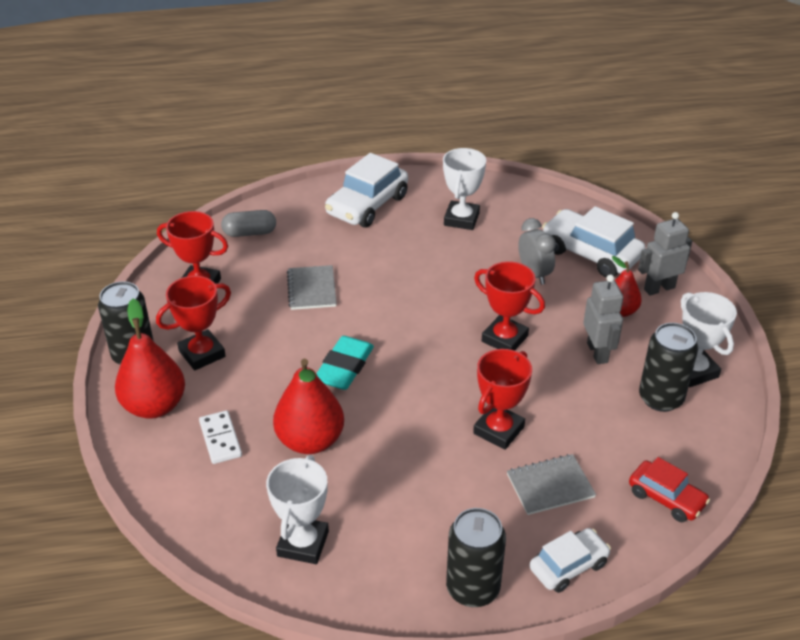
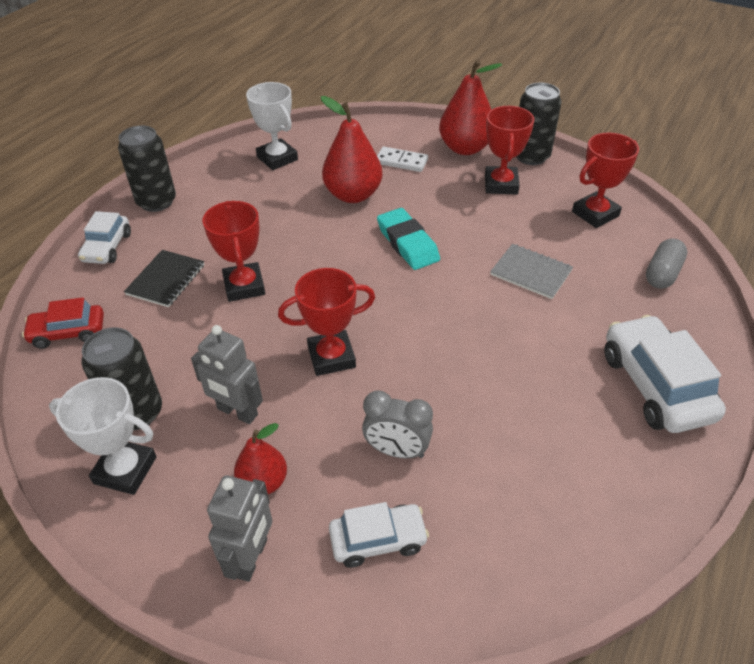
camera: 130 degrees right, 5 degrees up
white trophy [443,148,486,230] -> none
grey notebook [507,454,596,515] -> black notebook [124,250,205,307]
white car [542,206,645,278] -> white car [329,502,429,568], size x0.60

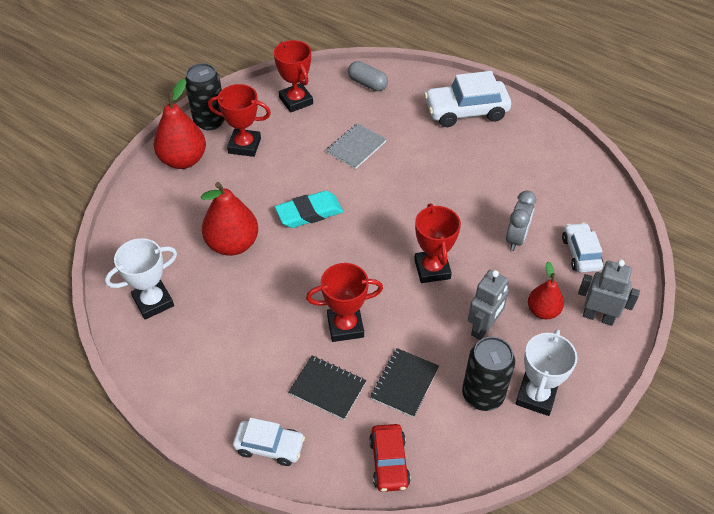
camera: 85 degrees left, 5 degrees up
black can [118,126,176,212] -> none
white domino [377,147,428,172] -> none
none -> black notebook [371,348,439,418]

